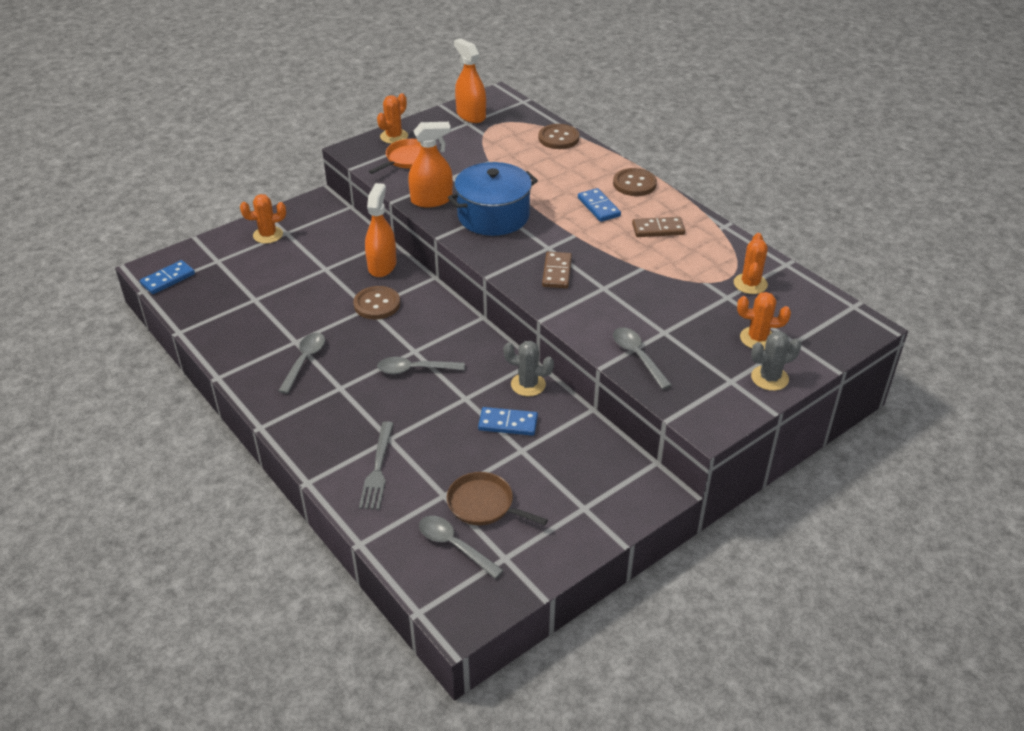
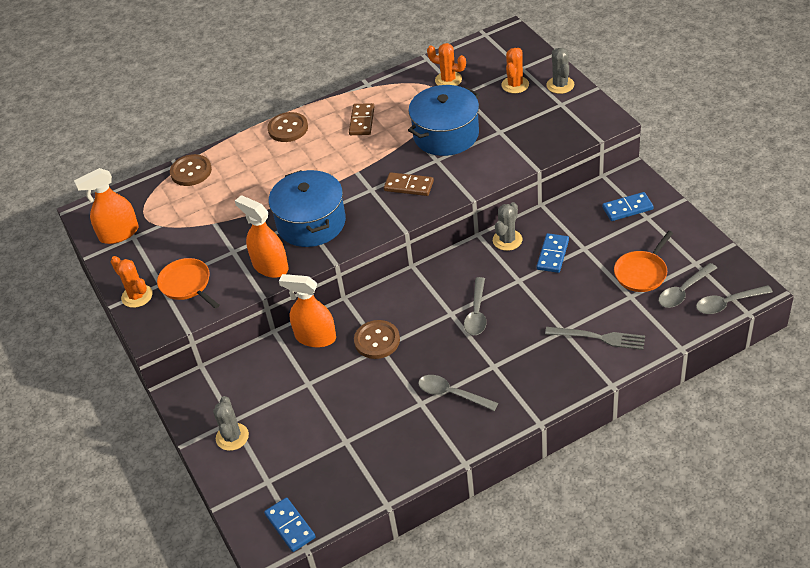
camera: 75 degrees left, 5 degrees up
orange cactus [240,194,286,244] -> grey cactus [213,396,249,451]
orange spray bottle [408,122,453,207] -> orange spray bottle turned 45 degrees counterclockwise [235,195,288,278]
brown pan [447,472,548,525] -> orange pan [614,231,673,292]
blue domino [578,188,621,222] -> blue domino moved to [602,192,654,221]
grey spoon [613,327,672,389] -> grey spoon moved to [696,285,773,314]
none -> blue pot [408,85,479,156]

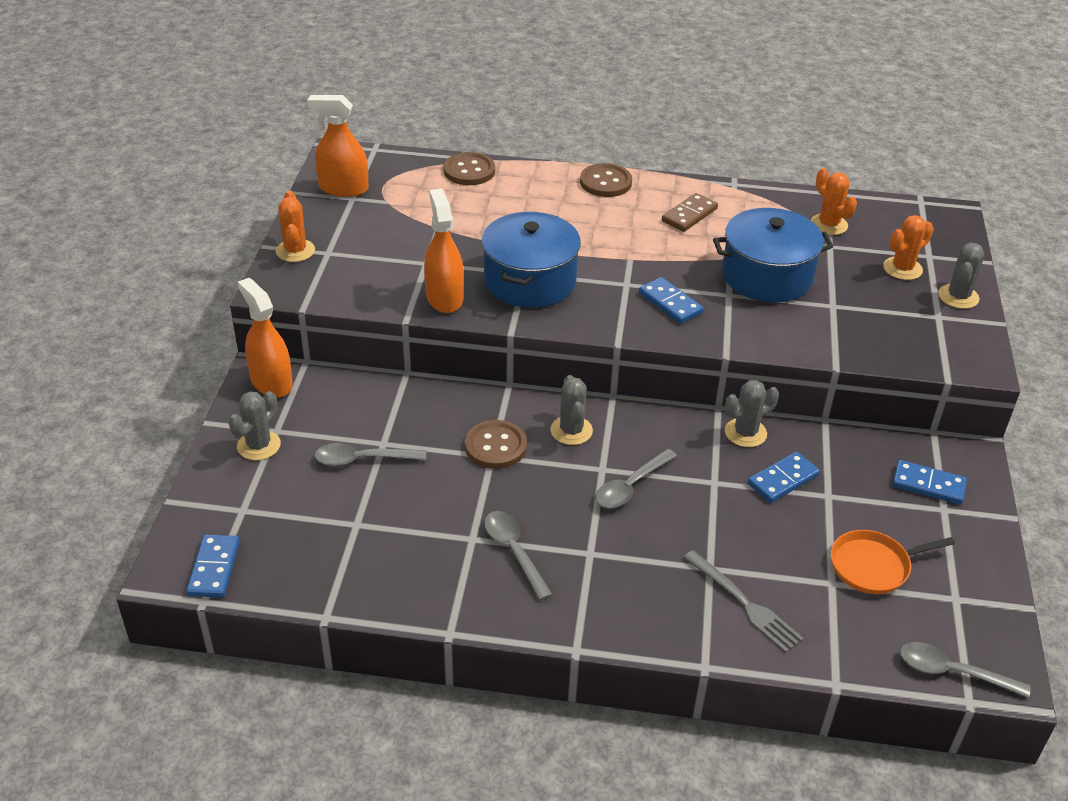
camera: 30 degrees right, 5 degrees down
orange pan [157,258,220,309] -> none
orange spray bottle [279,274,336,347] -> orange spray bottle moved to [238,278,293,398]
brown domino [384,172,434,196] -> blue domino [639,277,704,324]
grey spoon [658,263,717,308] -> grey spoon moved to [314,443,426,466]
none -> grey cactus [551,375,593,445]

